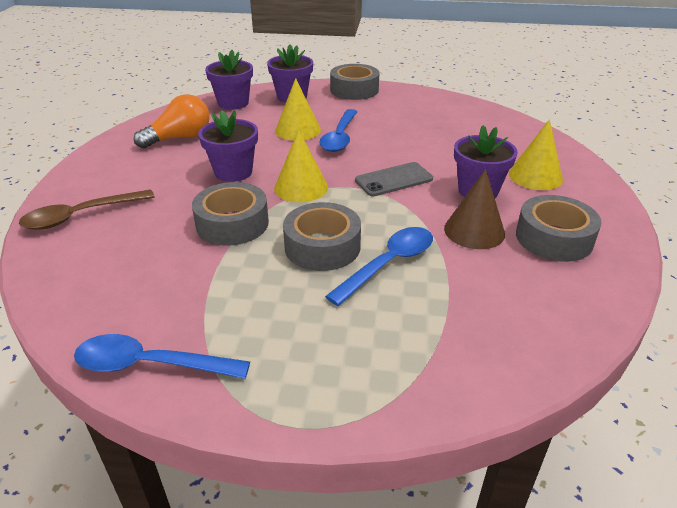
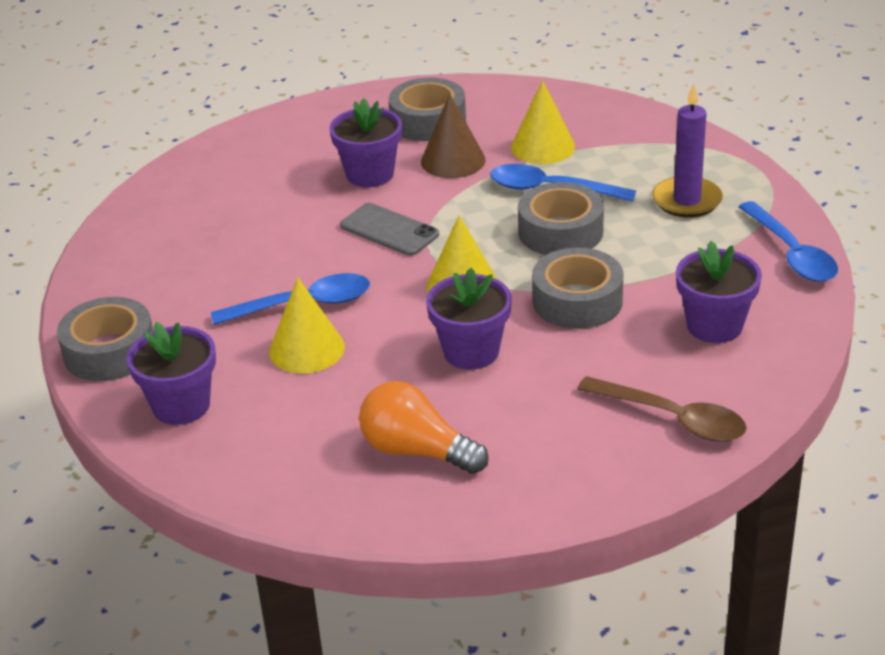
camera: 115 degrees left, 0 degrees up
purple flower pot [205,50,253,110] -> purple flower pot moved to [676,241,762,343]
yellow cone [509,119,563,190] -> yellow cone moved to [511,80,575,164]
none -> purple candle [652,83,723,218]

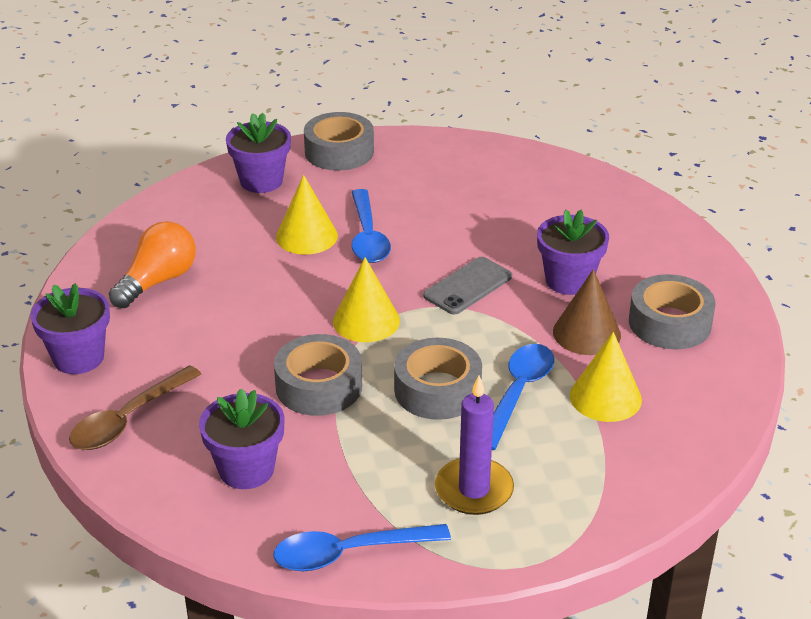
camera: 95 degrees right, 0 degrees up
purple flower pot [426,268,512,369] -> purple flower pot moved to [30,283,110,374]

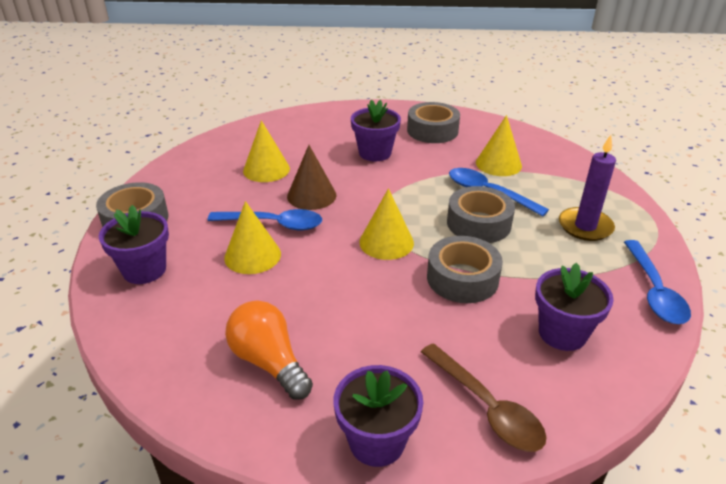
camera: 75 degrees left, 0 degrees up
grey phone [423,257,512,315] -> none
brown cone [553,269,621,355] -> brown cone moved to [287,145,336,210]
none -> yellow cone [243,120,290,182]

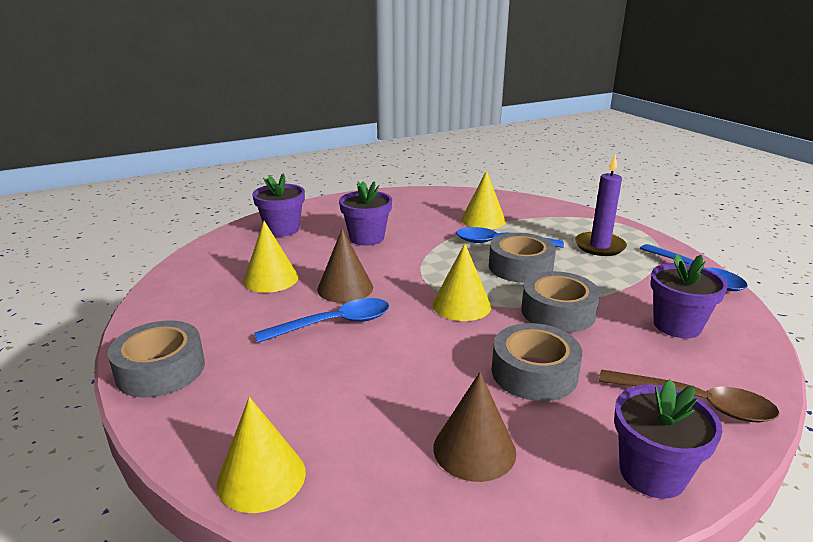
camera: 30 degrees left, 10 degrees down
purple flower pot [99,205,169,284] -> purple flower pot moved to [252,173,305,237]
yellow cone [224,201,281,274] -> yellow cone moved to [216,397,306,513]
orange light bulb [225,301,313,400] -> brown cone [433,372,516,482]
grey tape [407,102,460,143] -> grey tape moved to [492,323,582,401]

